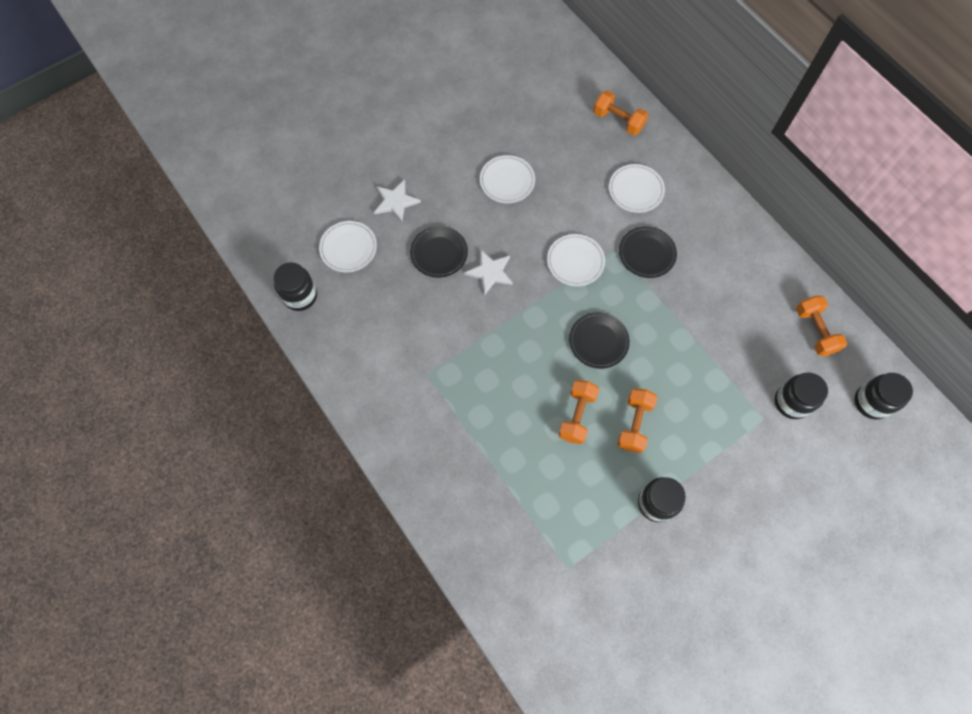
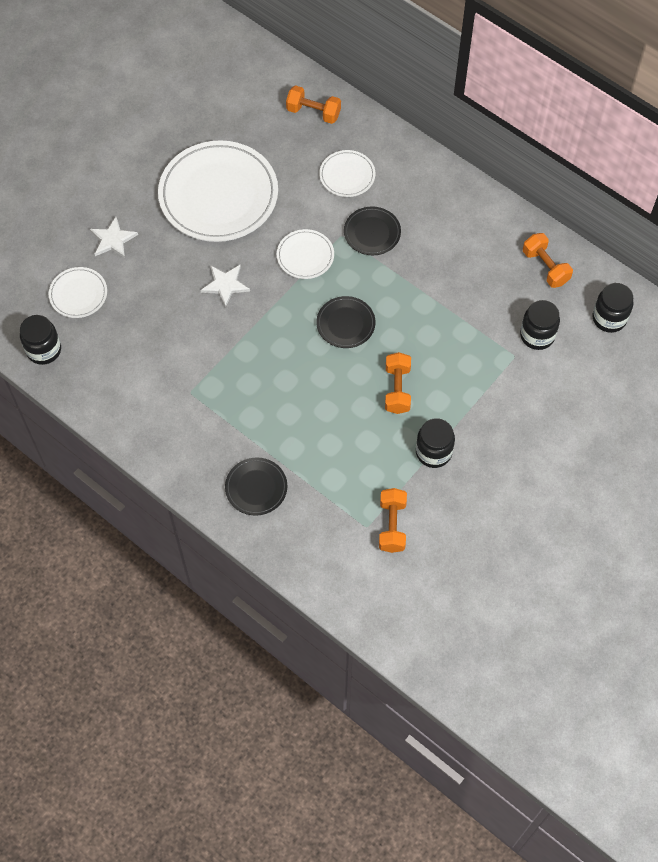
camera: 15 degrees left, 5 degrees down
black plate [410,226,468,278] -> black plate moved to [225,458,287,516]
white plate [480,155,535,203] -> white plate [158,140,278,242], size x2.12
orange dumbbell [559,380,599,444] -> orange dumbbell moved to [379,488,407,553]

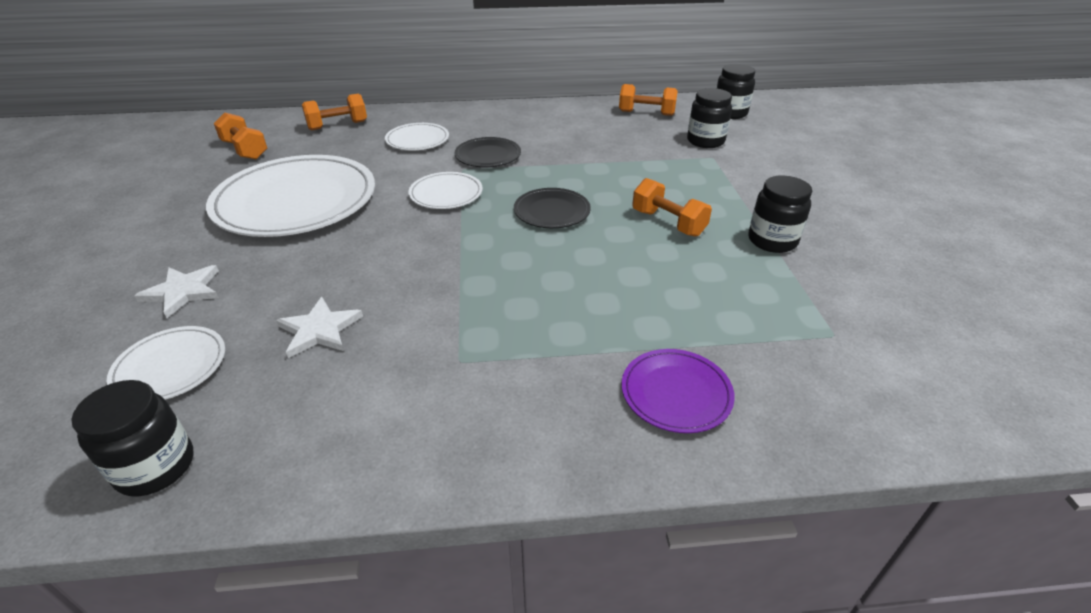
camera: 45 degrees left, 25 degrees down
white star [200,265,250,308] -> white star moved to [276,297,363,358]
black plate [225,458,287,516] -> purple plate [622,349,735,433]
orange dumbbell [379,488,407,553] -> orange dumbbell moved to [214,112,267,160]

